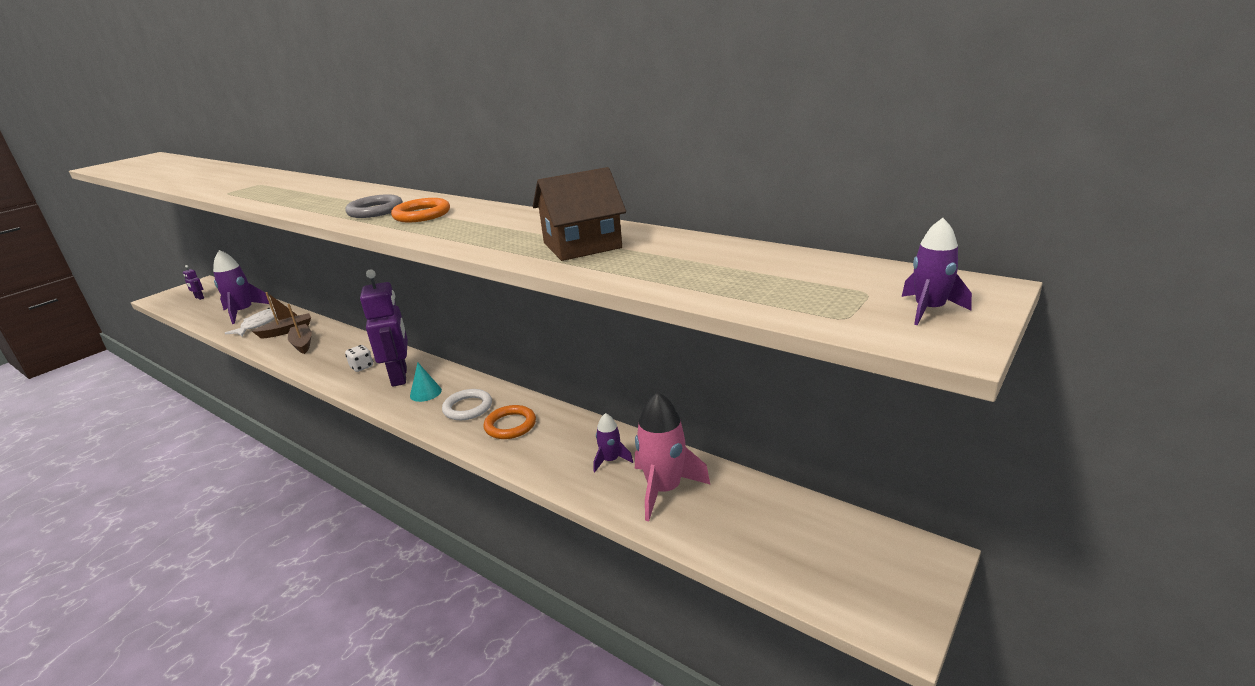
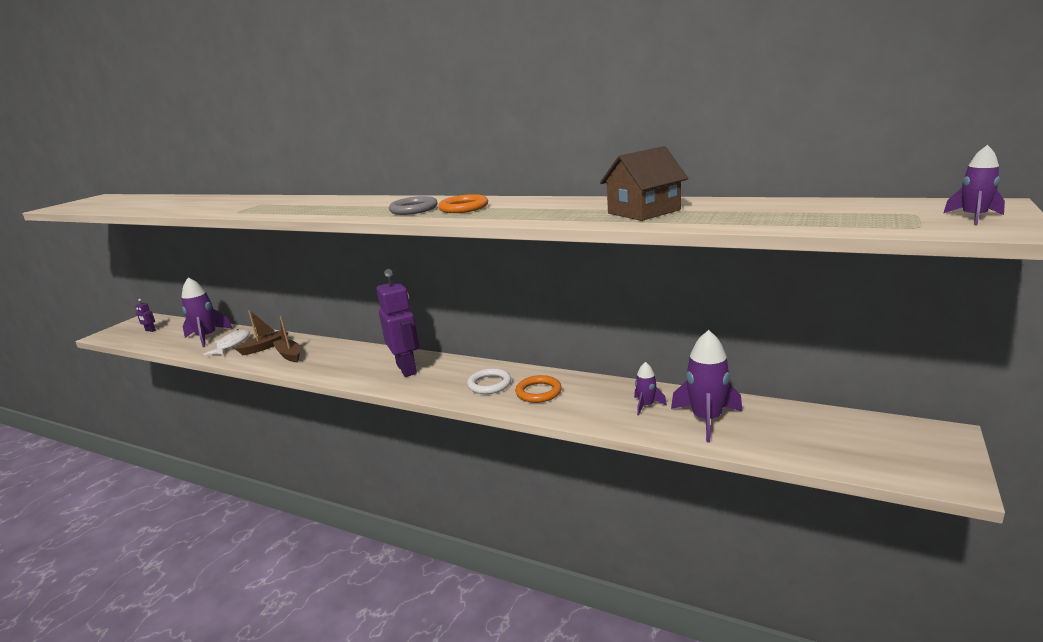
camera: 10 degrees left, 5 degrees down
white dice [345,345,373,372] -> none
turquoise cone [410,363,442,402] -> none
pink rocket [635,392,710,521] -> purple rocket [671,330,742,442]

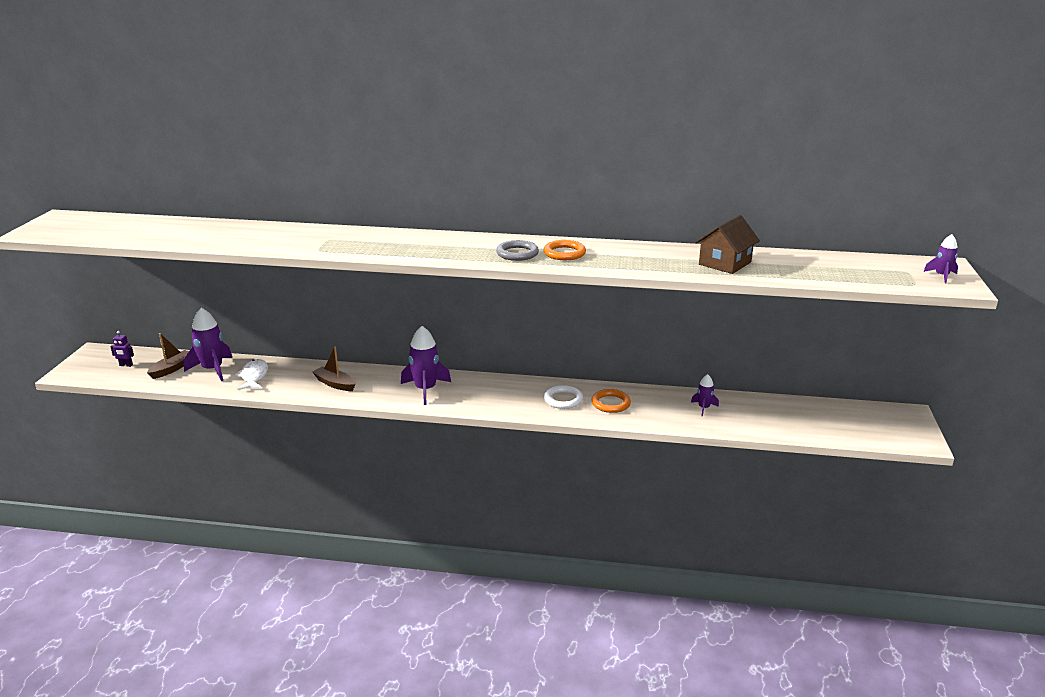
camera: 20 degrees left, 5 degrees up
brown boat [235,310,288,355] -> brown boat moved to [147,333,189,379]
purple robot [376,269,419,377] -> none
purple rocket [671,330,742,442] -> purple rocket moved to [401,326,451,405]

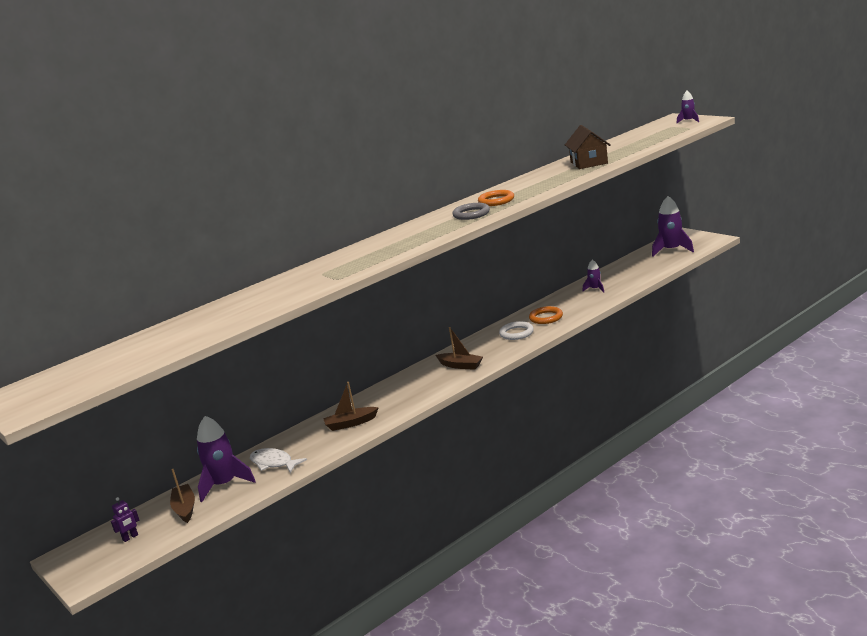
camera: 45 degrees left, 5 degrees down
purple rocket [401,326,451,405] -> purple rocket moved to [652,196,694,257]
none -> brown boat [435,327,483,370]

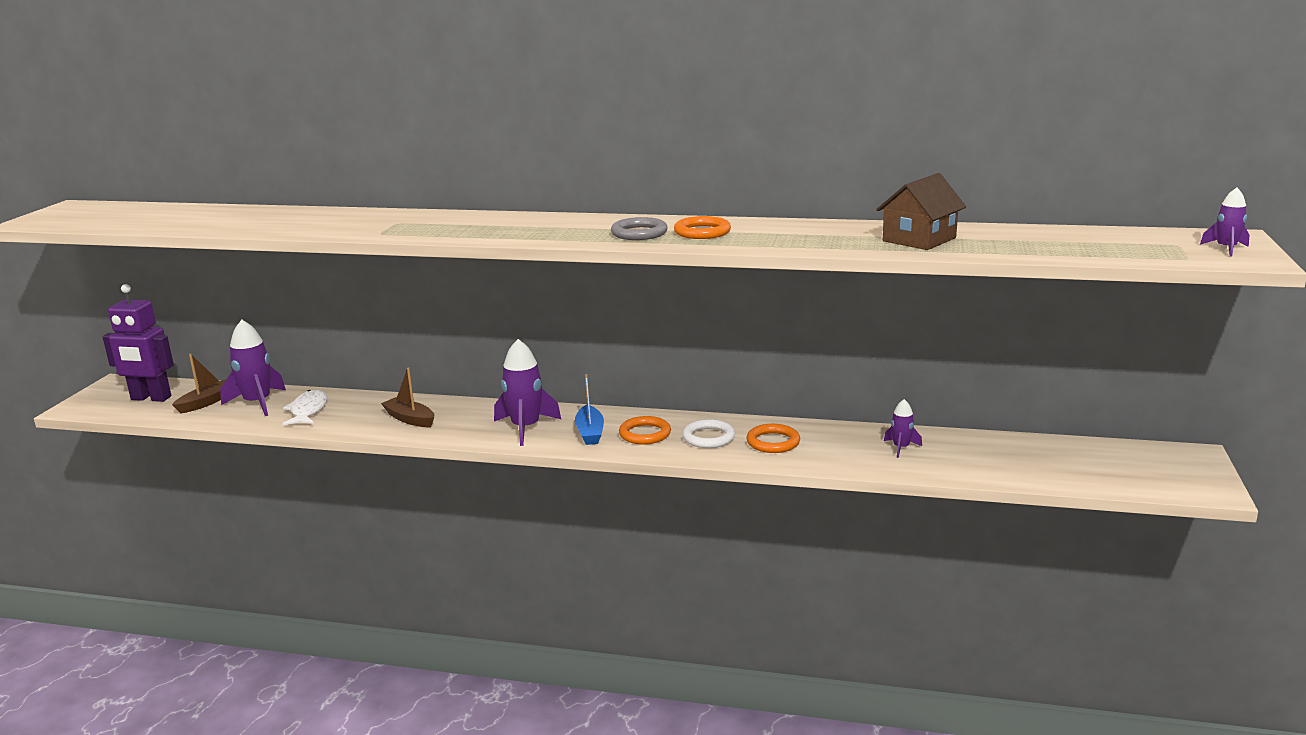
camera: 50 degrees right, 0 degrees up
purple robot [111,497,139,542] -> purple robot [103,284,174,402], size x2.41
brown boat [435,327,483,370] -> blue boat [575,374,604,445]
purple rocket [652,196,694,257] -> purple rocket moved to [494,339,561,446]
none -> orange ring [619,416,671,445]

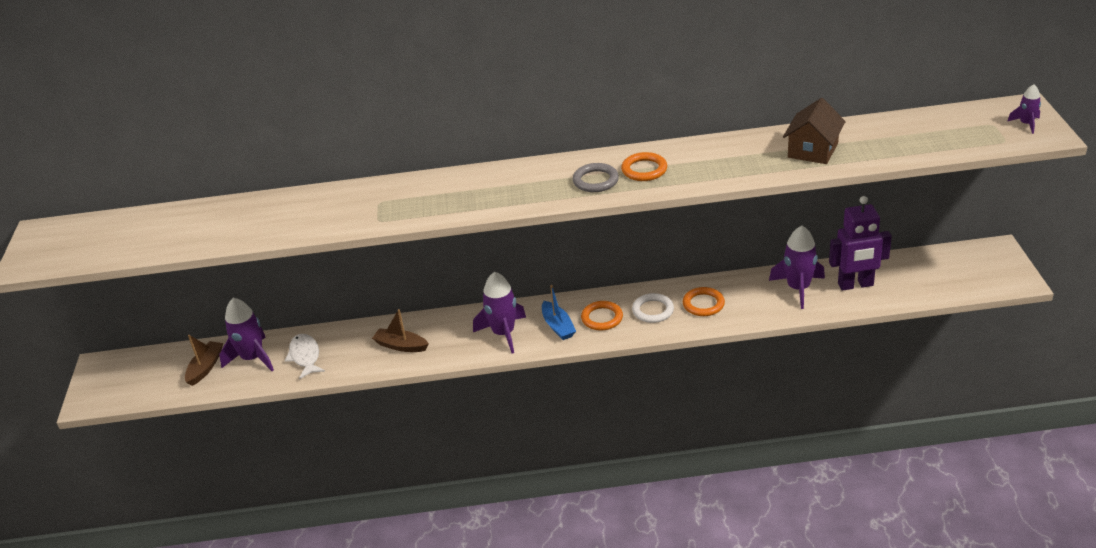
camera: 15 degrees left, 15 degrees up
purple robot [103,284,174,402] -> purple robot moved to [829,196,892,291]
purple rocket [884,399,922,458] -> purple rocket [769,226,825,309], size x1.89

